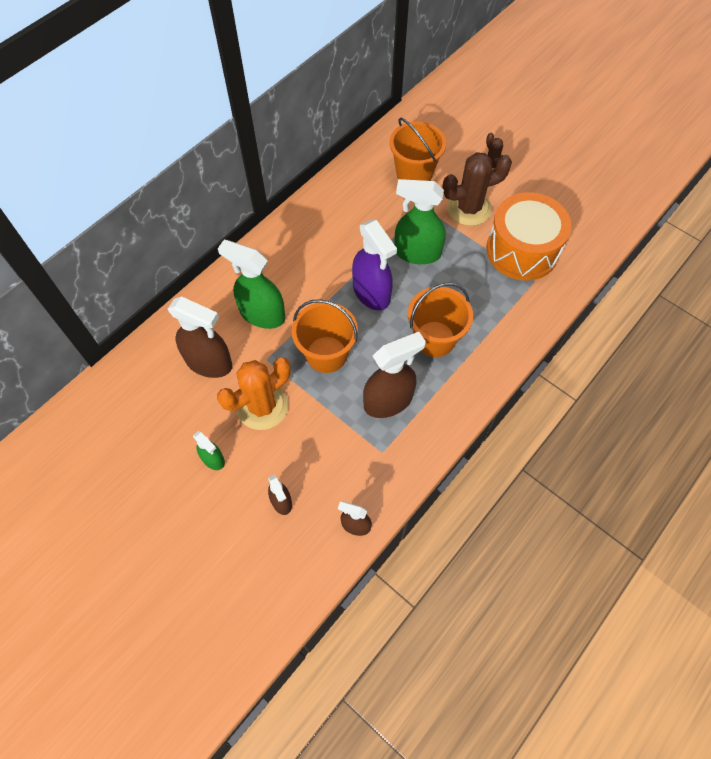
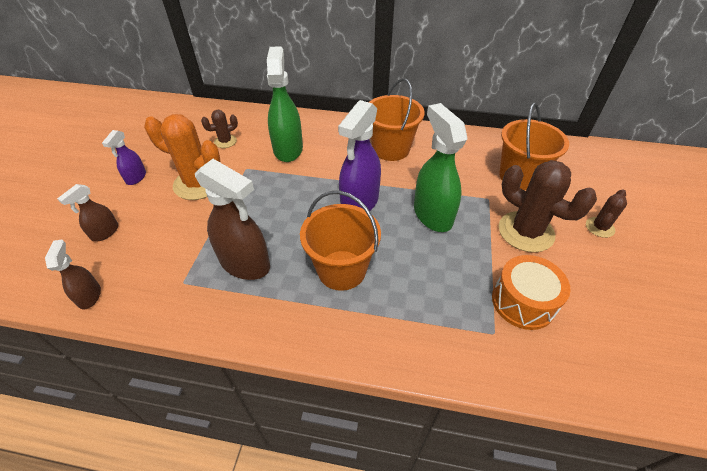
camera: 60 degrees right, 15 degrees down
brown spray bottle [168,296,232,378] -> brown cactus [201,110,238,148]
green spray bottle [193,431,225,470] -> purple spray bottle [102,130,146,185]
orange bucket [292,299,358,373] -> orange bucket moved to [369,78,425,161]
orange drum [486,192,572,280] -> orange drum [492,255,571,330], size x0.63

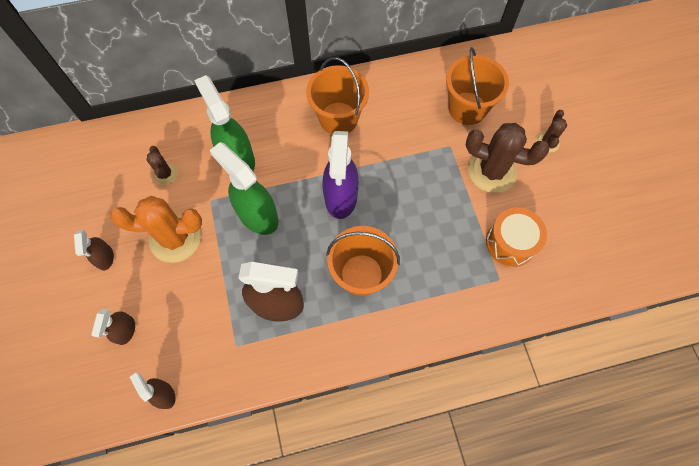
camera: 25 degrees left, 20 degrees up
purple spray bottle [102,130,146,185] -> brown spray bottle [74,230,114,270]
brown cactus [201,110,238,148] -> brown cactus turned 60 degrees counterclockwise [146,146,178,185]
green spray bottle [414,103,468,232] -> green spray bottle moved to [209,142,279,235]

